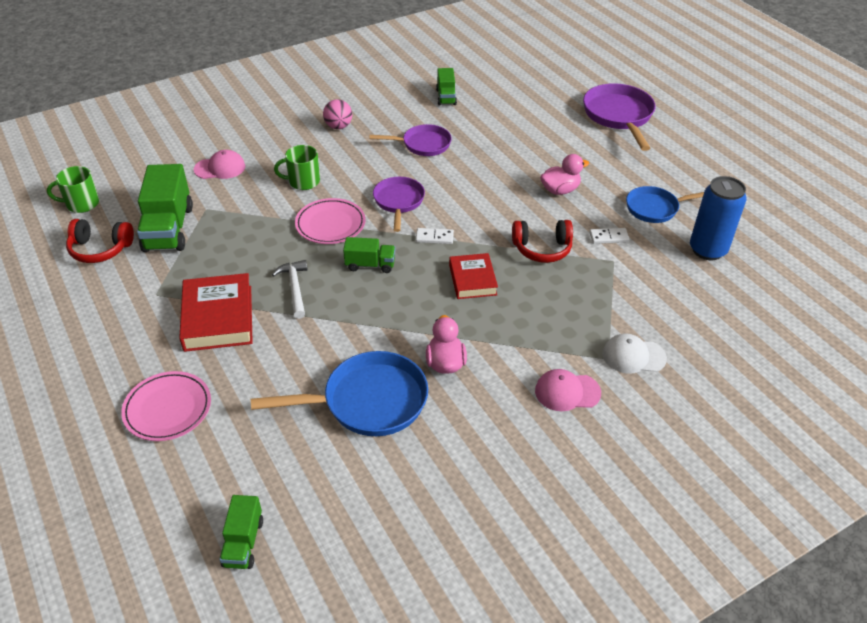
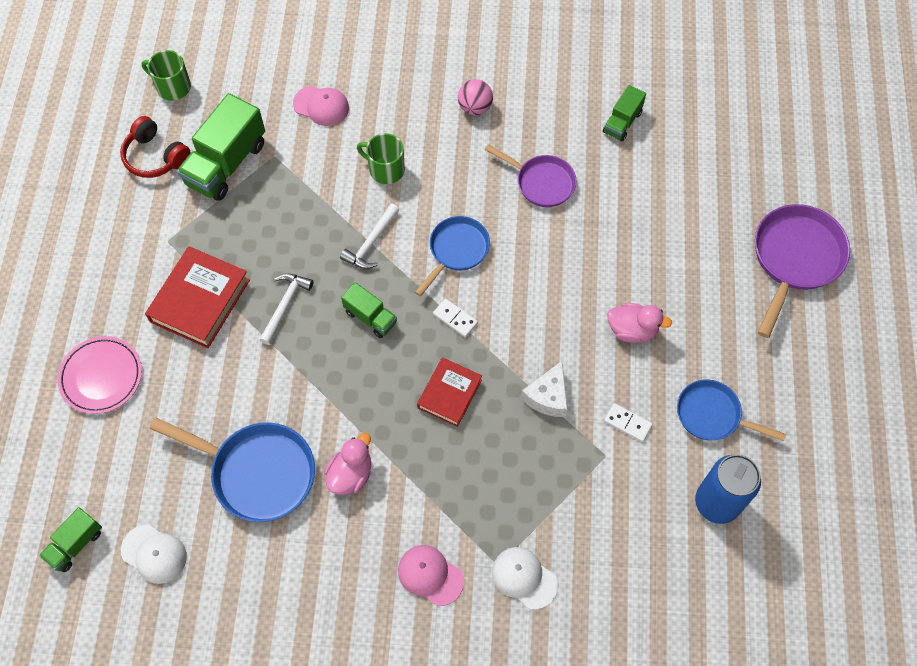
camera: 35 degrees right, 20 degrees up
pink plate [295,198,366,244] -> white hammer [340,204,399,269]
purple pan [373,177,425,232] -> blue pan [415,216,490,296]
red headphones [512,220,573,263] -> white cheese [521,361,567,417]
none -> white cap [121,524,187,584]

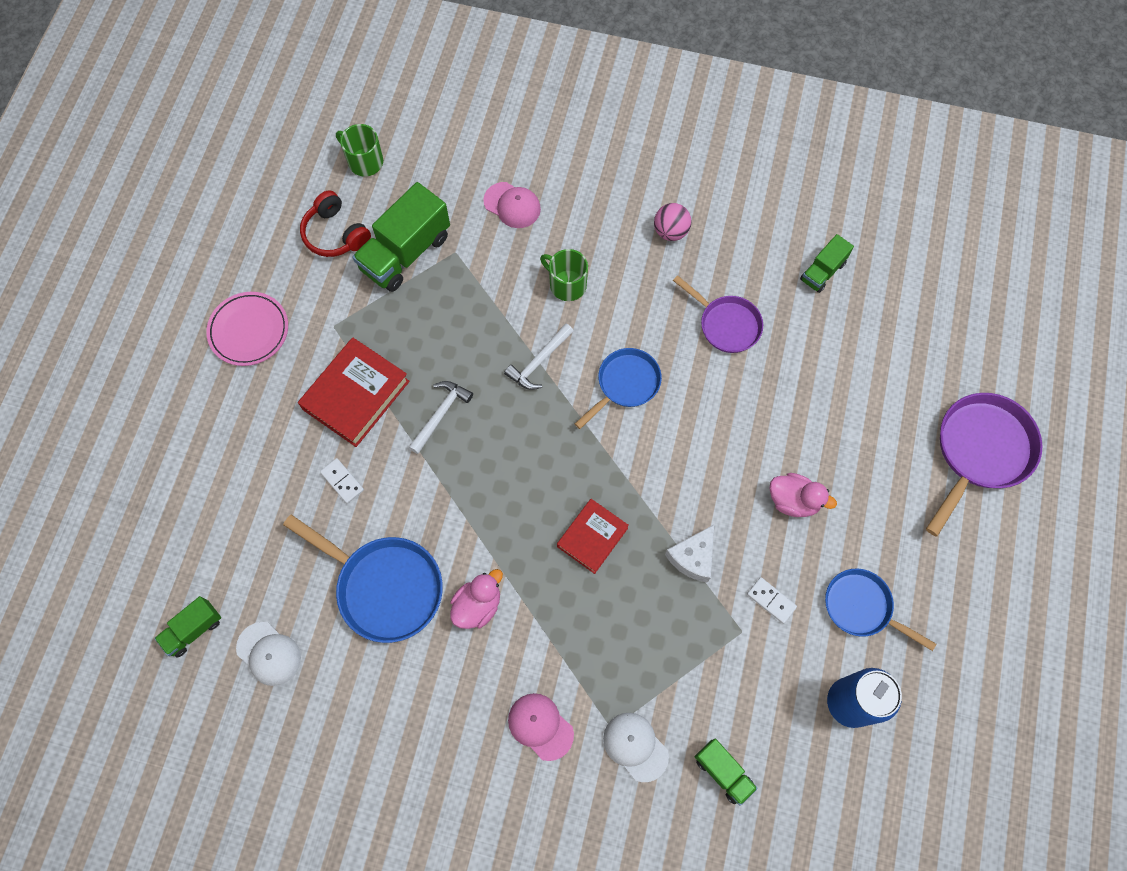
camera: 10 degrees right, 5 degrees up
pink plate [57,336,142,414] -> pink plate moved to [206,292,288,366]
green truck [341,282,397,338] -> green truck moved to [695,739,758,806]
white domino [433,298,478,337] -> white domino moved to [320,458,364,504]

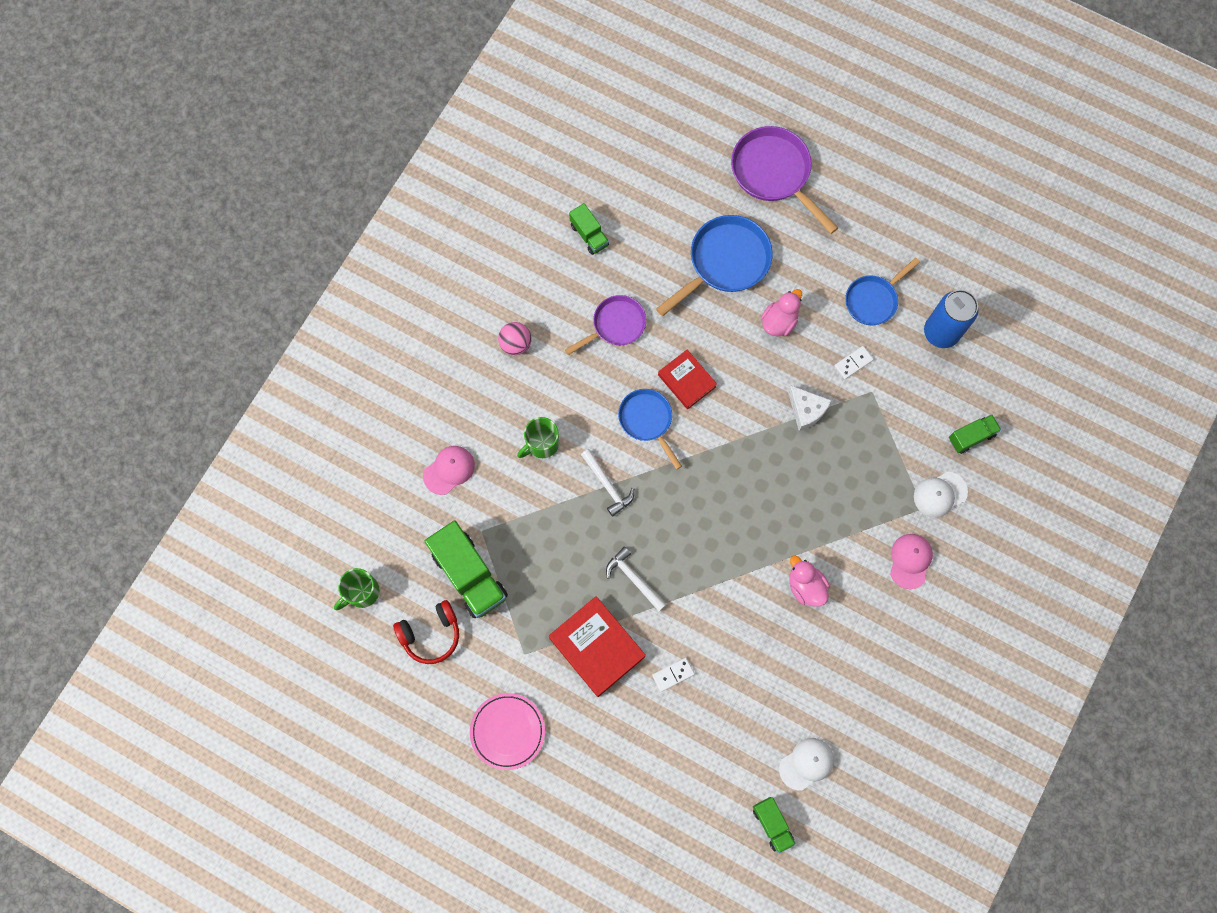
camera: 75 degrees left, 5 degrees up
blue pan [283,514,443,643] -> blue pan moved to [656,215,773,316]
pink cap [508,693,574,761] -> pink cap turned 135 degrees clockwise [890,534,933,589]
red book [557,499,629,574] -> red book moved to [658,349,717,409]

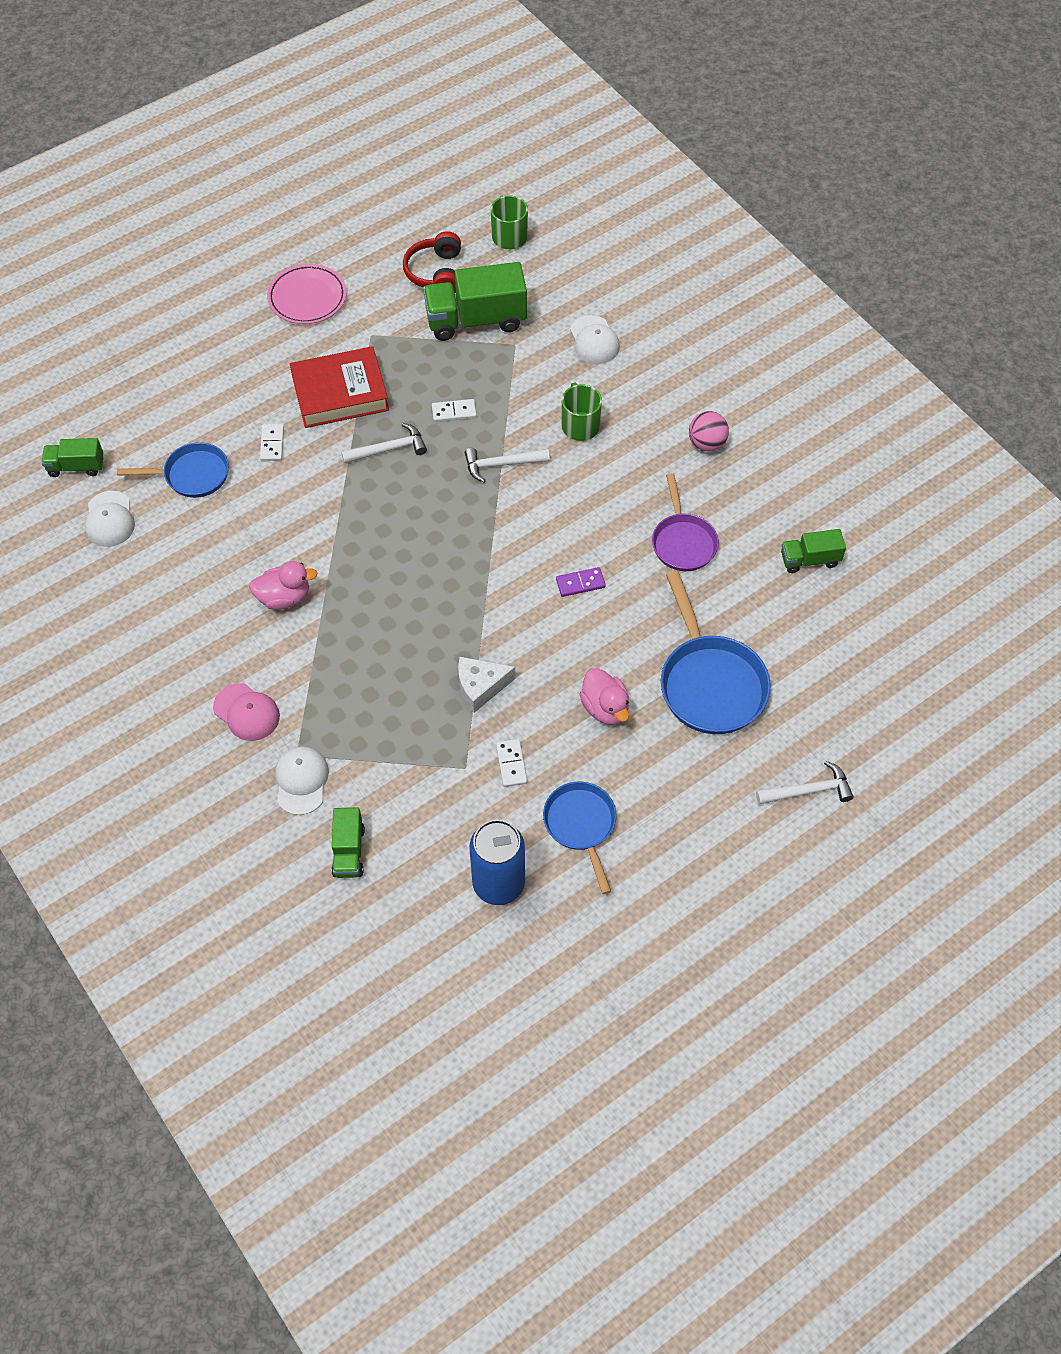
camera: 115 degrees right, 15 degrees down
pink cap [423,446,475,495] -> white cap [570,315,620,364]
blue pan [618,389,682,470] -> blue pan moved to [117,442,229,498]
red book [658,349,717,409] -> purple domino [556,567,606,597]
purple pan [731,126,838,234] -> white hammer [756,761,854,805]
none -> white domino [432,399,477,422]

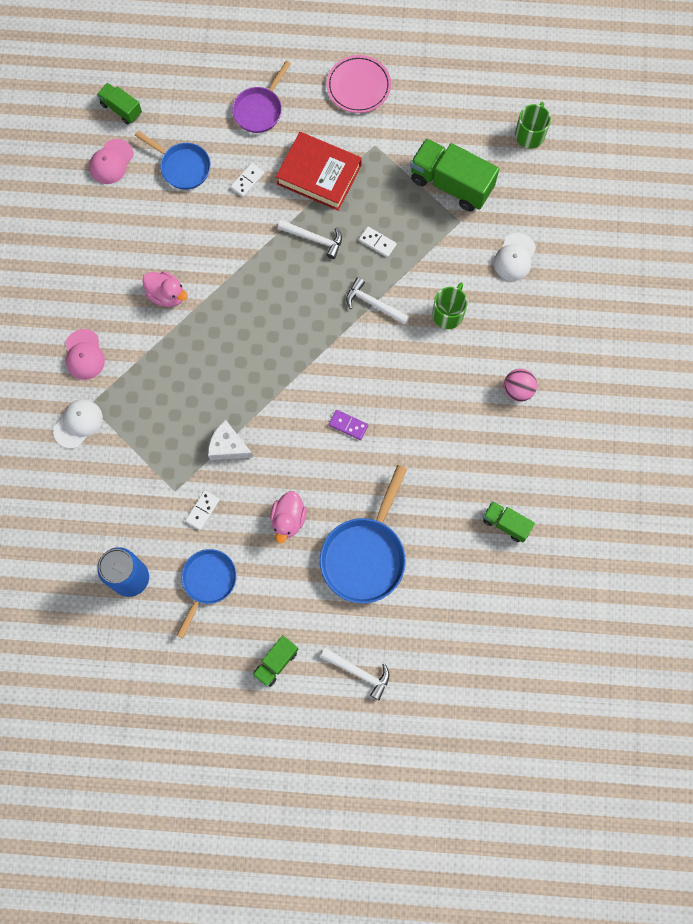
camera: 40 degrees right, 15 degrees up
white cap [85,491,135,547] -> pink cap [89,139,134,184]
green truck [332,807,365,878] -> green truck moved to [252,635,298,687]
red headphones [403,231,461,293] -> none
purple pan [652,473,719,571] -> purple pan moved to [232,61,291,133]

